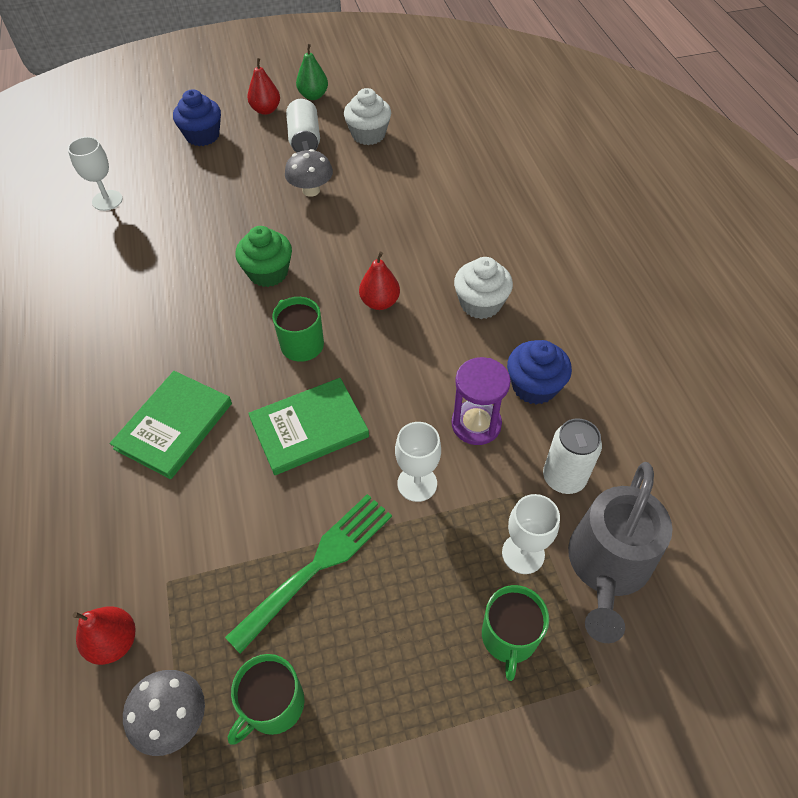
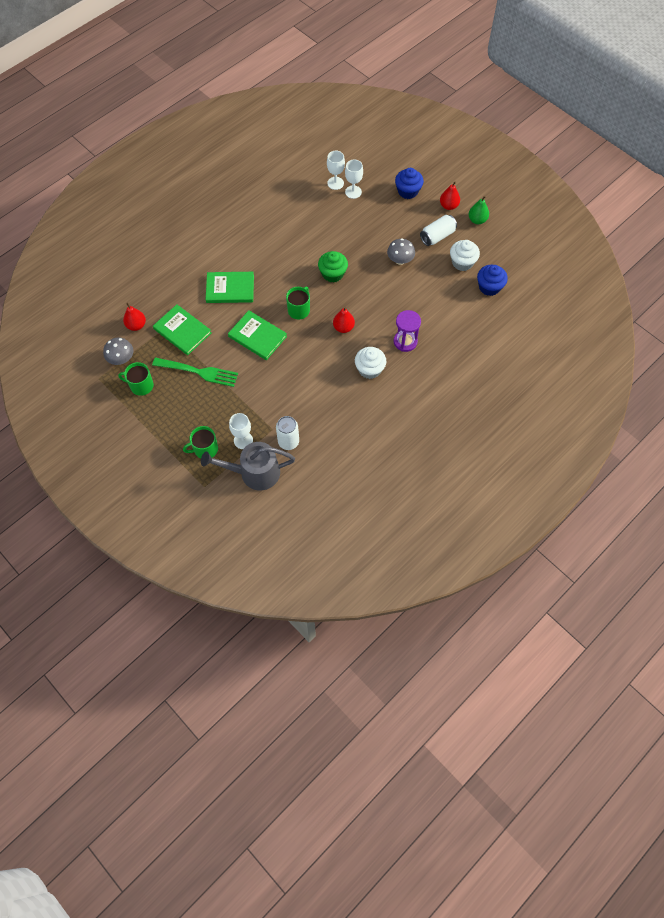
camera: 60 degrees right, 10 degrees up
white goblet [395,422,441,502] -> white goblet moved to [345,159,363,199]
purple hourglass [452,357,511,445] -> purple hourglass moved to [394,310,421,352]
blue cupcake [507,340,572,405] -> blue cupcake moved to [477,265,508,296]
none -> green book [153,304,211,355]

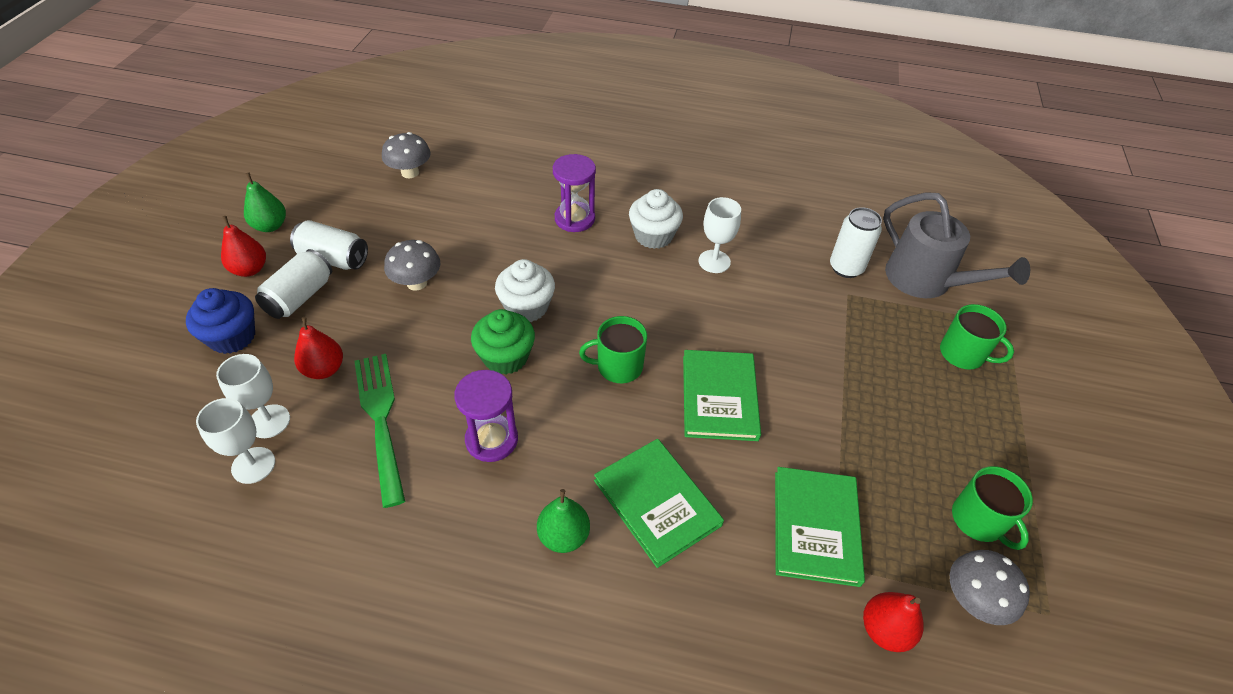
camera: 125 degrees left, 15 degrees down
green fork [152,357,238,387] -> green fork moved to [354,354,405,508]
white goblet [229,413,253,449] -> white goblet moved to [698,197,741,273]
red pear [333,307,355,333] -> red pear moved to [294,317,343,379]
white cupcake [450,240,480,271] -> white cupcake moved to [495,259,555,322]
blue cupcake [477,265,508,296] -> grey mushroom [382,132,430,178]
none -> white can [255,249,332,319]
none -> purple hourglass [454,370,518,462]
none -> green pear [537,489,590,553]

